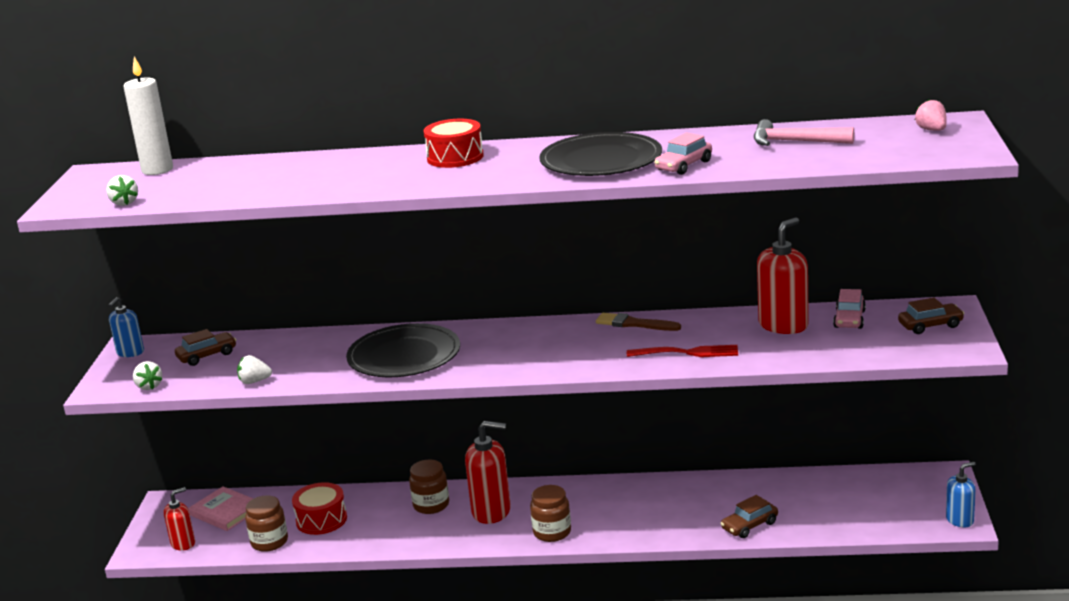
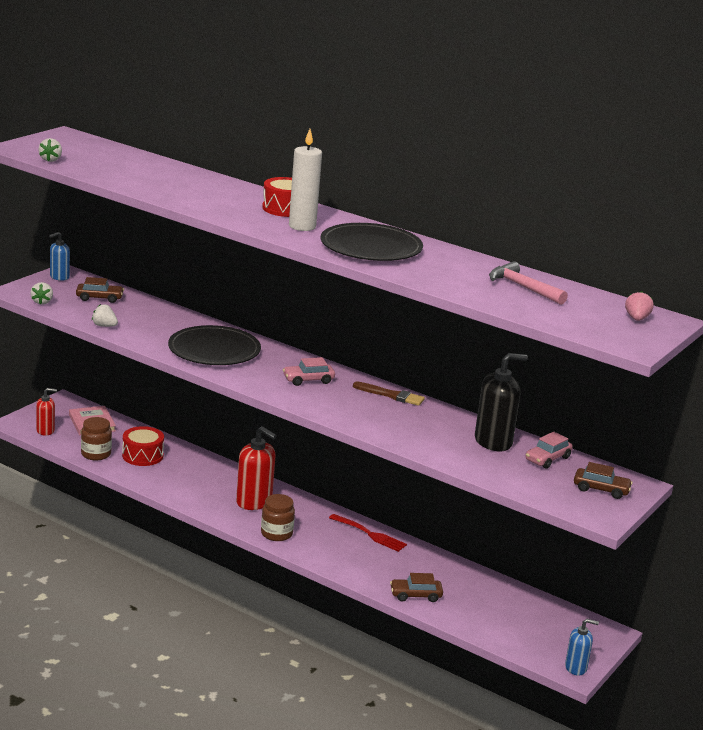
camera: 25 degrees right, 0 degrees up
white candle [123,57,173,175] -> white candle moved to [289,129,322,231]
brown jar [409,459,449,514] -> none
brown brush [596,313,681,331] -> brown brush turned 150 degrees clockwise [353,381,425,406]
red fork [627,345,738,357] -> red fork moved to [329,514,407,552]
pink car [654,133,712,175] -> pink car moved to [283,357,335,386]
red soap dispenser [757,217,809,334] -> black soap dispenser [475,353,528,451]

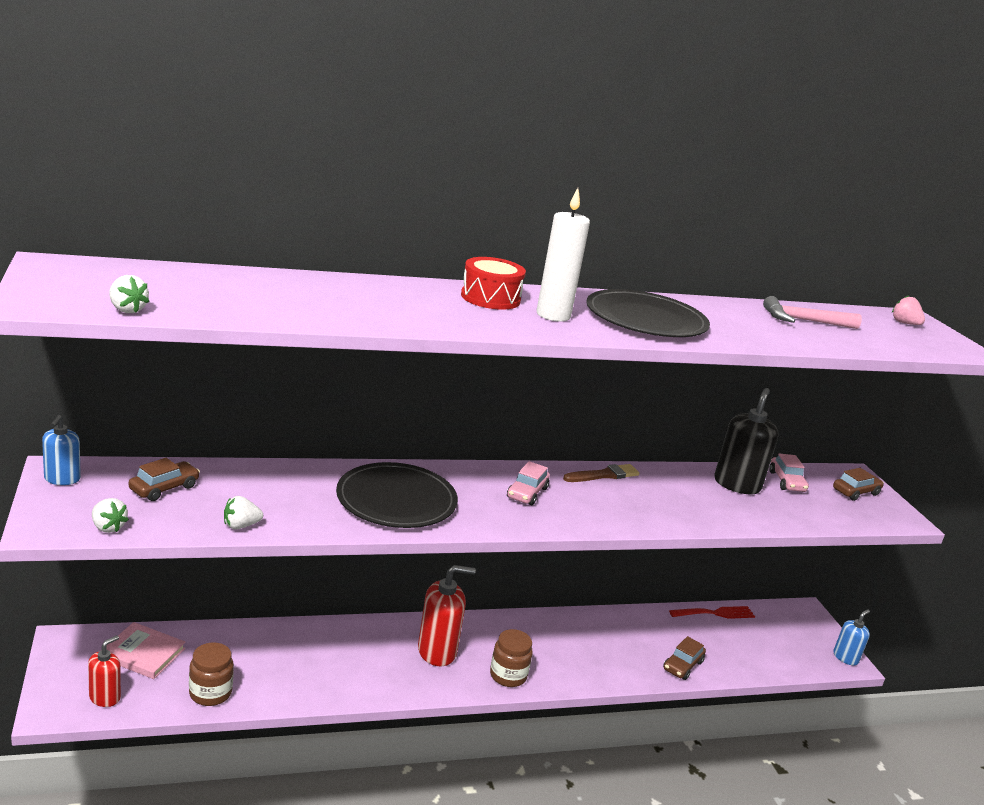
camera: 50 degrees left, 0 degrees up
red drum [122,426,164,466] -> none
red fork [329,514,407,552] -> red fork moved to [669,606,755,619]

